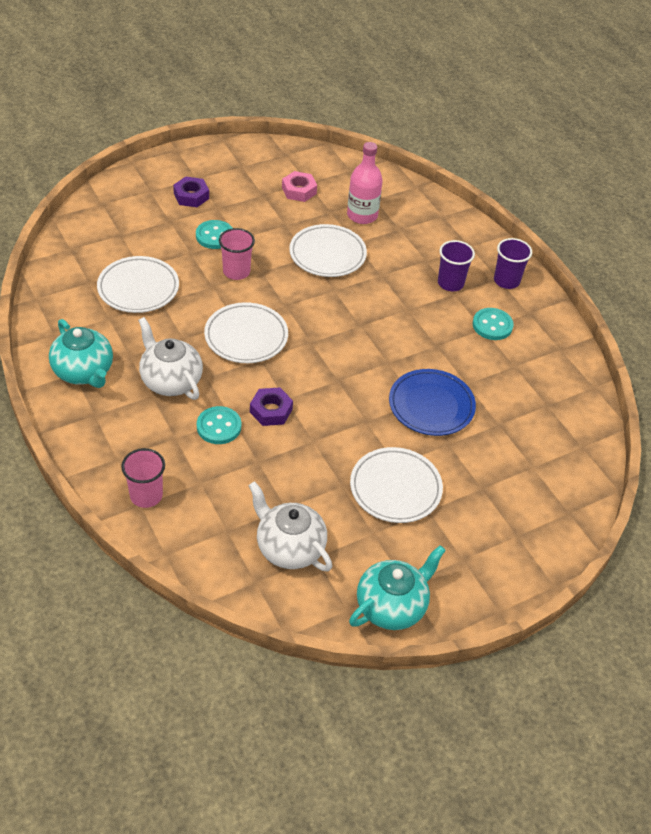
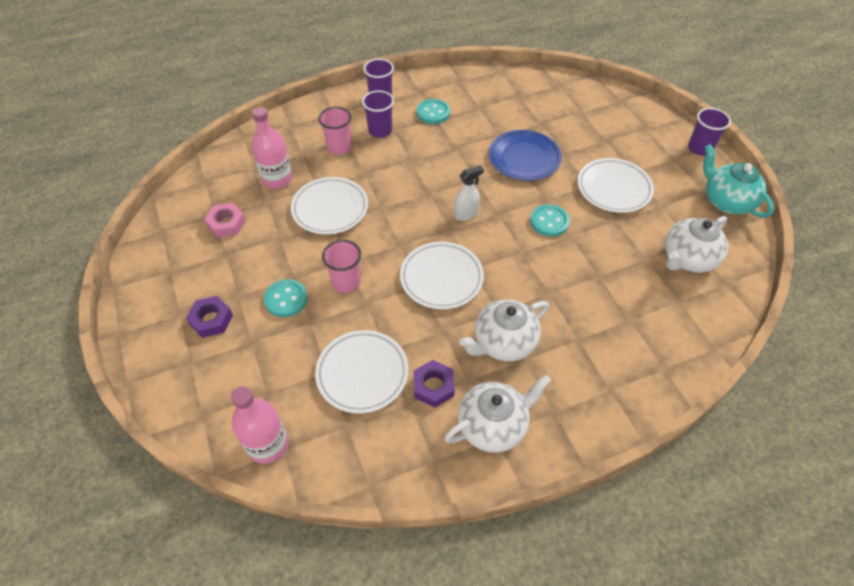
camera: 80 degrees left, 5 degrees up
turquoise teapot [49,319,113,388] -> white teapot [444,375,551,453]
pink cup [121,448,165,508] -> pink cup moved to [318,107,351,155]
turquoise button [197,406,241,444] -> turquoise button moved to [530,204,570,237]
purple nut [250,387,293,426] -> purple nut moved to [413,360,455,408]
none -> pink bottle [231,386,288,464]
none -> white spray bottle [454,165,484,221]
none -> purple cup [688,108,731,156]

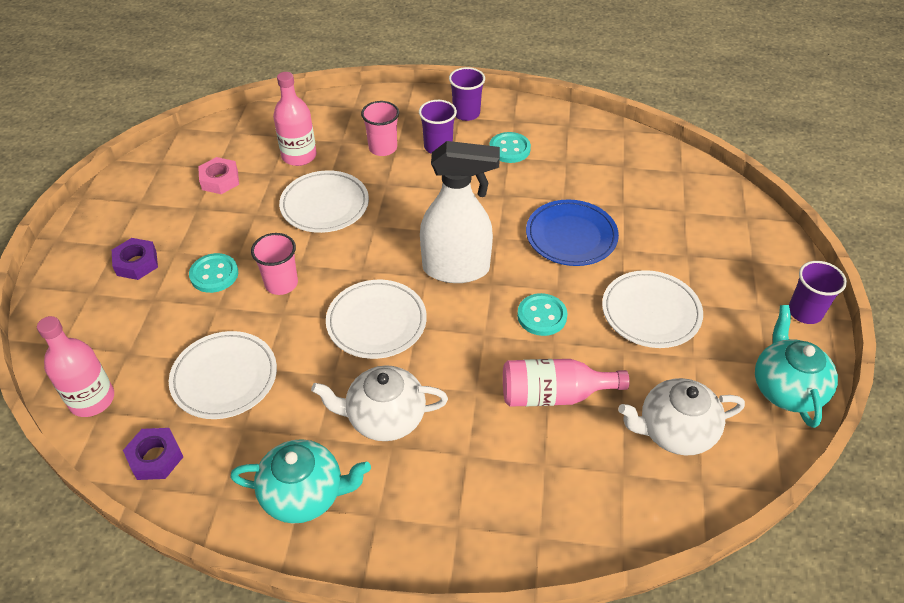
camera: 30 degrees right, 5 degrees down
purple nut [413,360,455,408] -> purple nut moved to [123,428,183,480]
white teapot [444,375,551,453] -> turquoise teapot [230,439,371,524]
white spray bottle [454,165,484,221] -> white spray bottle [420,141,500,283], size x2.12
none -> pink bottle [503,359,629,407]

